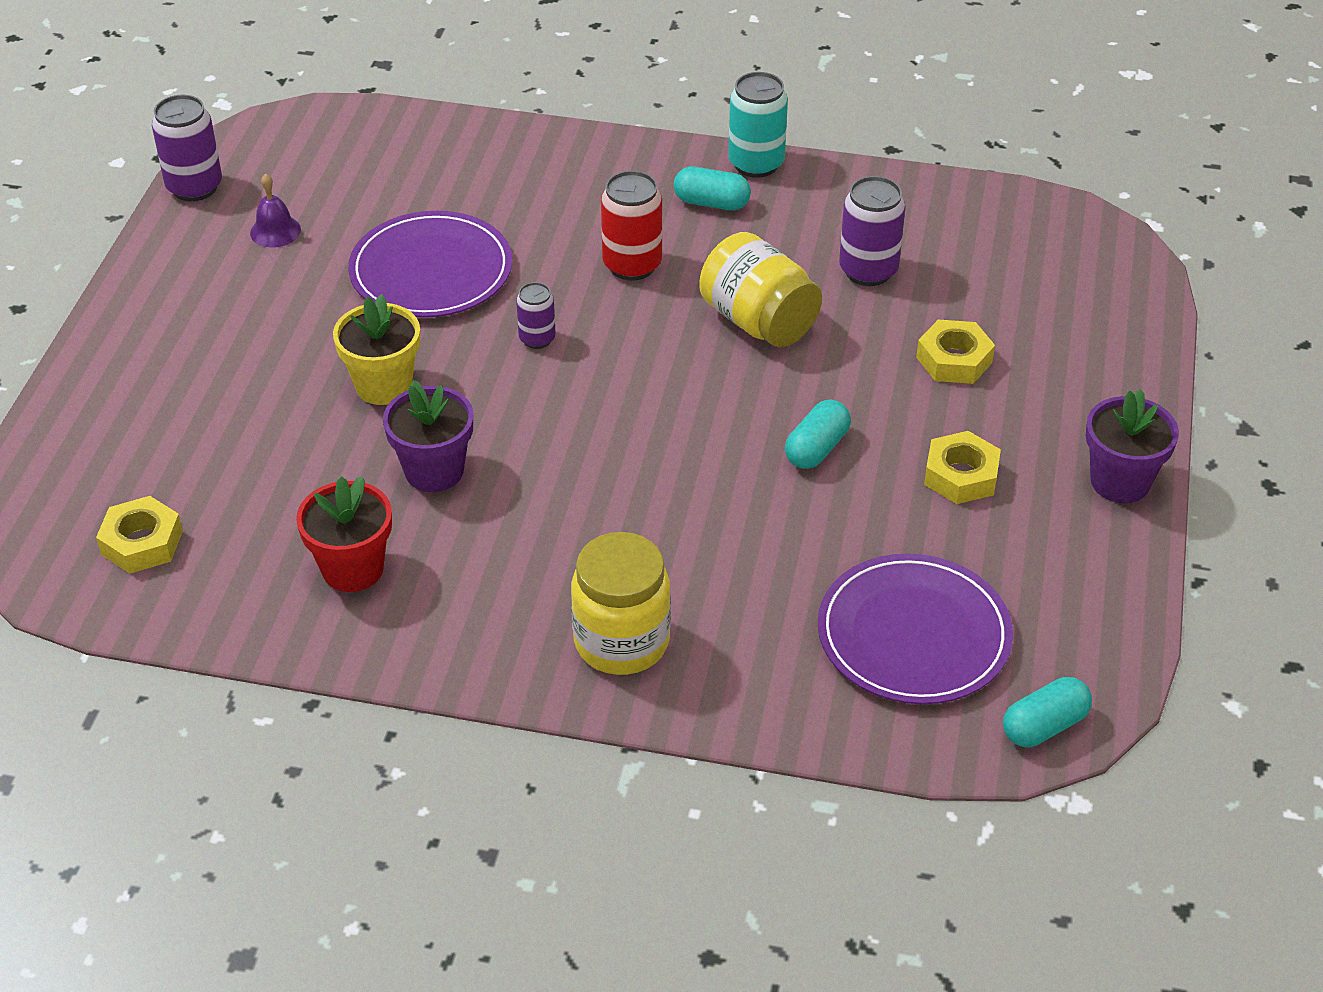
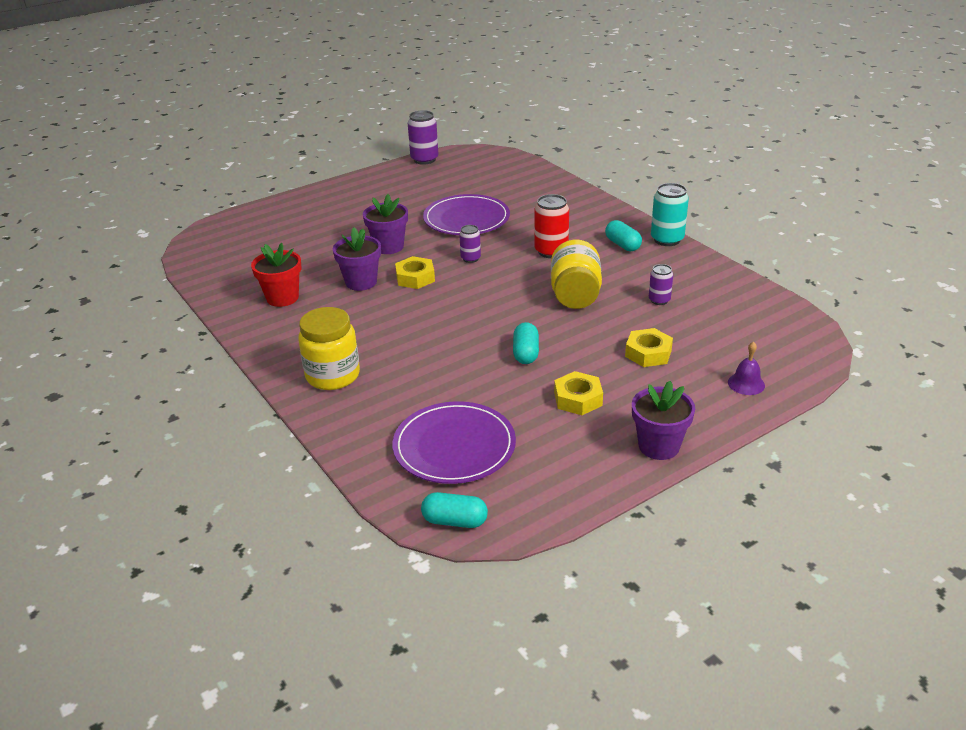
camera: 45 degrees right, 10 degrees down
yellow nut [96,496,183,573] -> yellow nut moved to [395,256,435,289]
purple bell [250,173,301,247] -> purple bell moved to [728,342,765,395]
yellow flower pot [333,294,420,405] -> purple flower pot [363,194,408,254]
turquoise capsule [785,400,851,469] -> turquoise capsule turned 75 degrees counterclockwise [513,322,539,364]
purple can [839,176,906,286] -> purple can [649,264,673,305], size x0.60

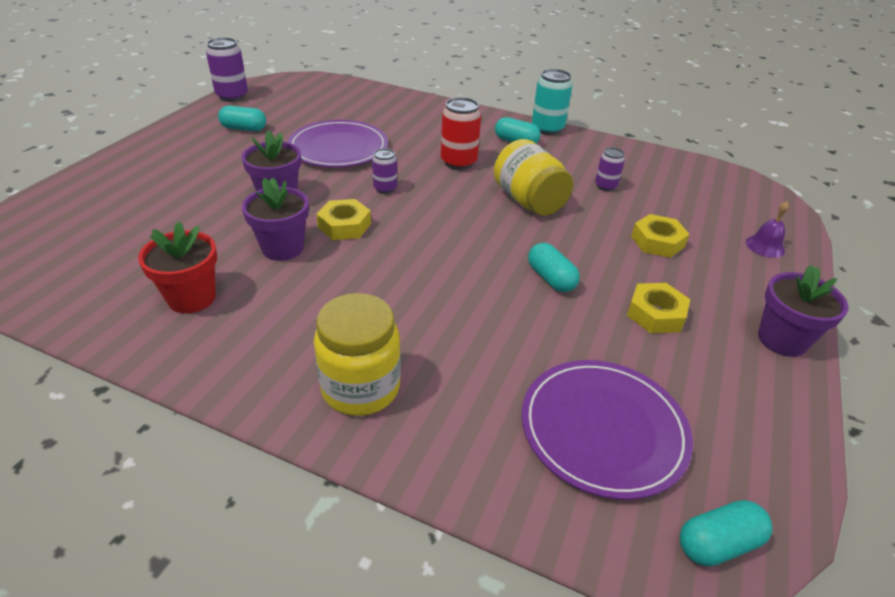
camera: 35 degrees left, 5 degrees up
none -> turquoise capsule [218,106,266,131]

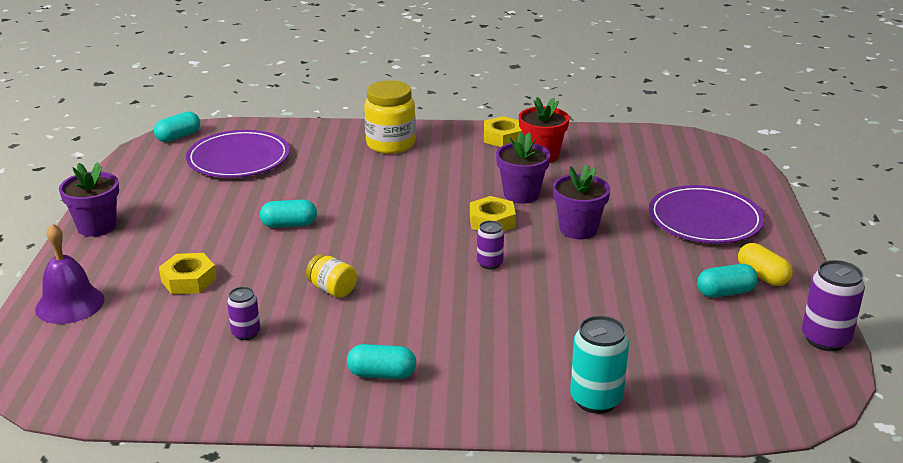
camera: 160 degrees right, 10 degrees down
purple plate [288,120,388,167] -> purple plate moved to [649,185,764,244]
red can [441,97,481,170] -> none
yellow jar [494,139,573,216] -> yellow jar [306,254,357,298], size x0.55
turquoise capsule [528,243,580,292] -> turquoise capsule turned 45 degrees counterclockwise [260,200,317,228]
turquoise can [532,69,572,135] -> turquoise can moved to [570,316,629,414]
yellow nut [627,283,690,333] -> yellow nut moved to [484,116,522,147]
purple bell [746,201,789,258] -> purple bell [35,223,105,324], size x1.64
none -> yellow capsule [738,243,793,286]

